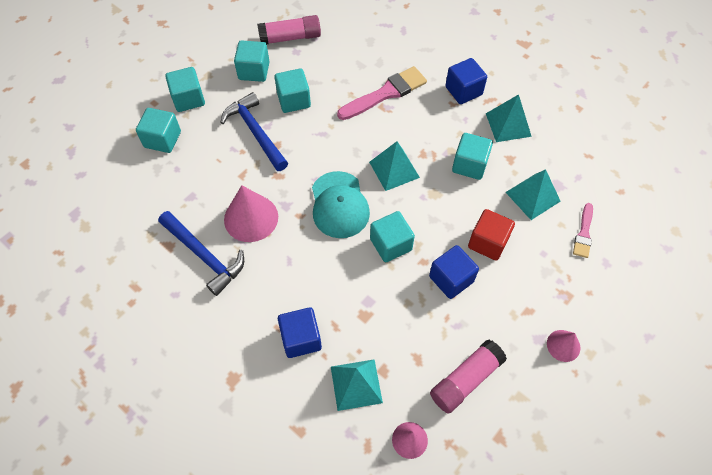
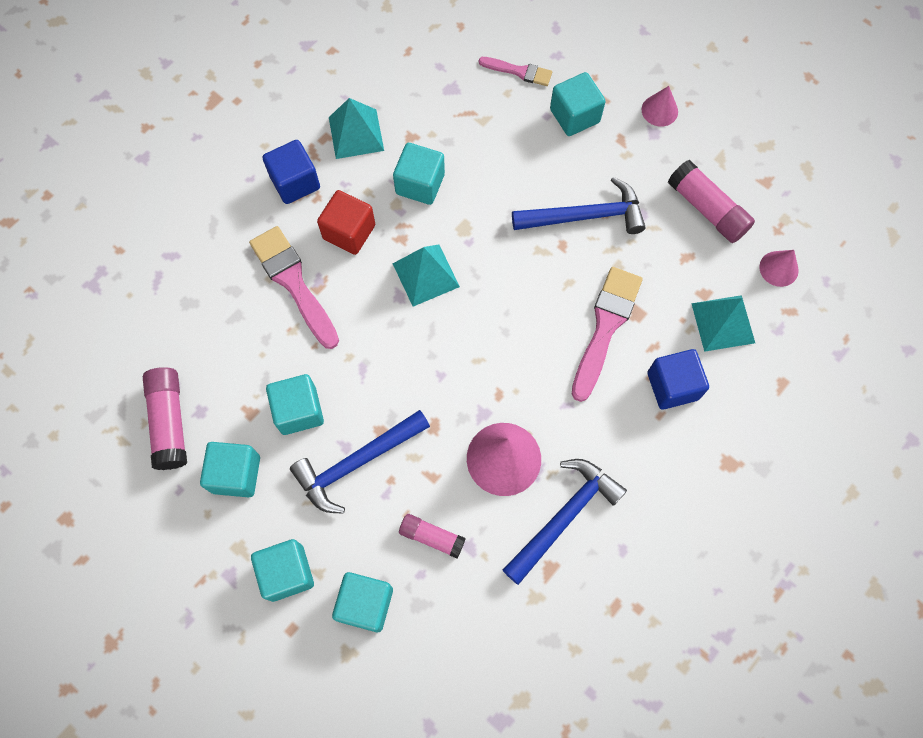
camera: 90 degrees left, 10 degrees up
turquoise cap [312,171,370,238] -> none
turquoise cube [370,211,415,262] -> turquoise cube moved to [550,72,606,136]
blue cube [429,245,479,299] -> blue hammer [512,177,646,234]
red cube [468,209,515,260] -> red cube moved to [317,190,375,255]
turquoise pyramid [506,169,561,220] -> none
none -> pink glue stick [399,514,466,558]
none -> pink brush [572,267,643,402]

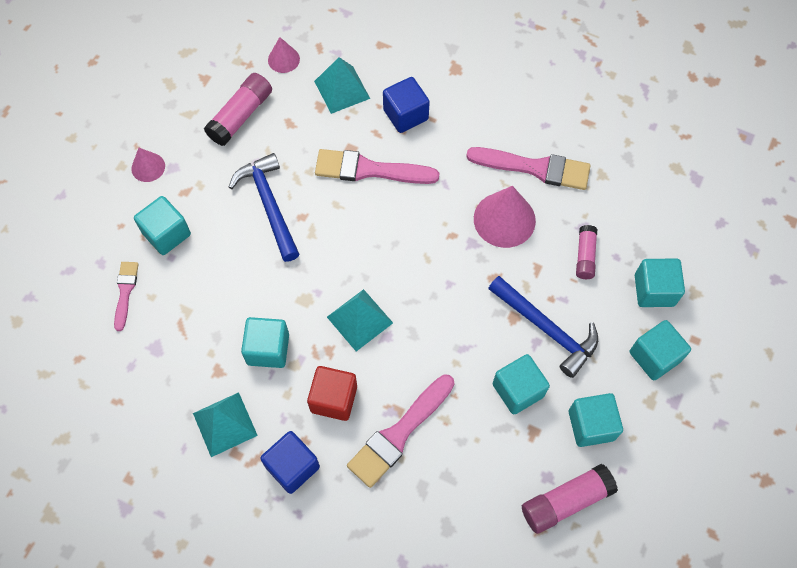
camera: 105 degrees left, 5 degrees down
blue hammer [503,459,627,585] -> pink brush [466,147,591,190]

